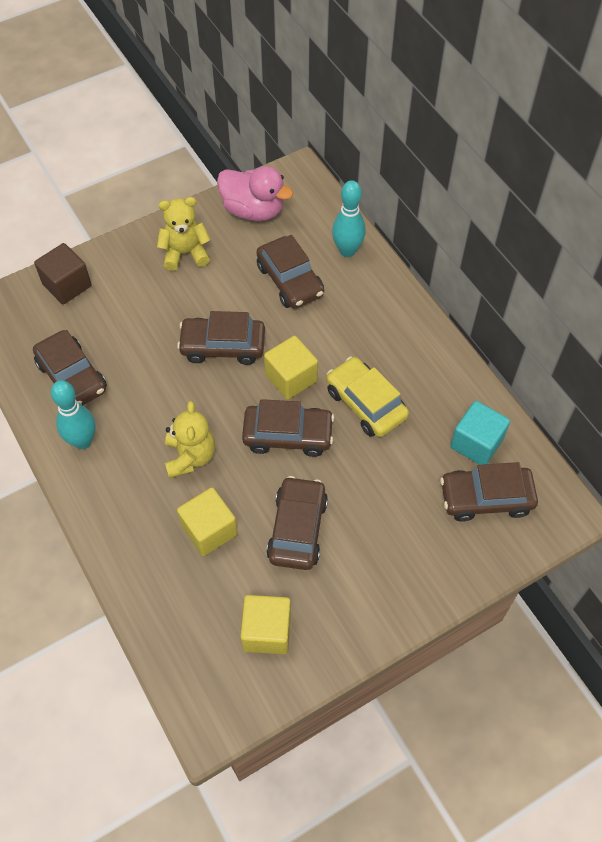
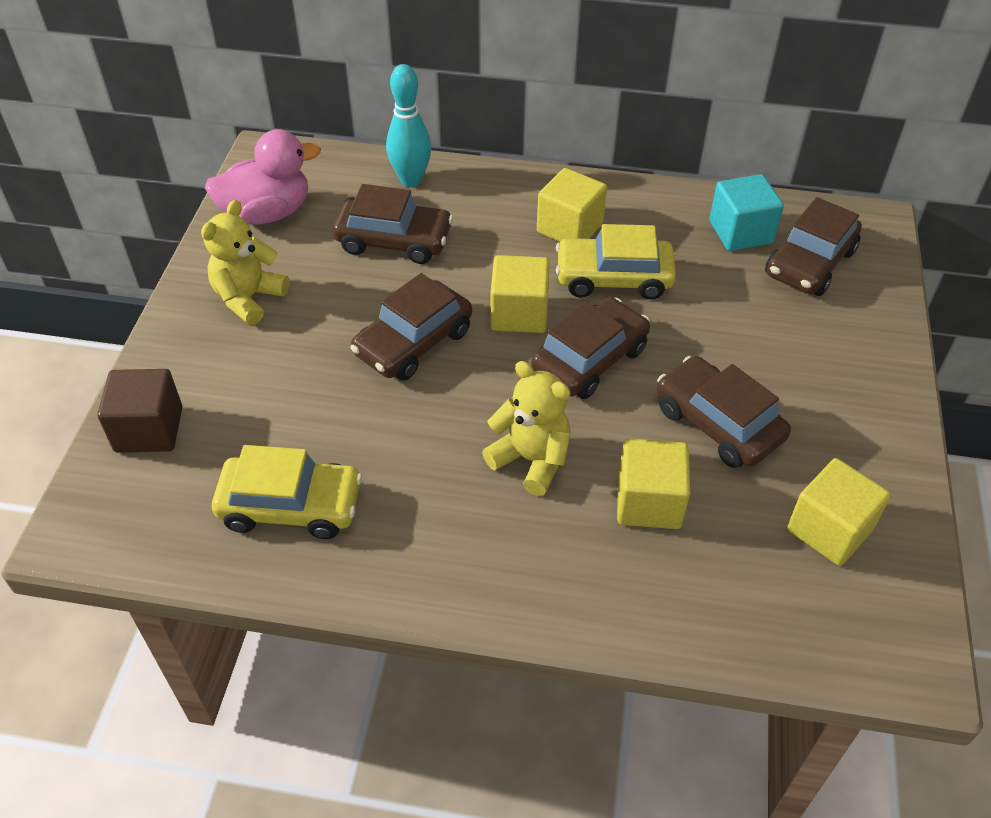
camera: 50 degrees left, 10 degrees down
brown car [33,330,107,405] -> yellow car [212,445,362,539]
turquoise bowling pin [51,380,96,449] -> none
none -> yellow cube [537,168,607,242]

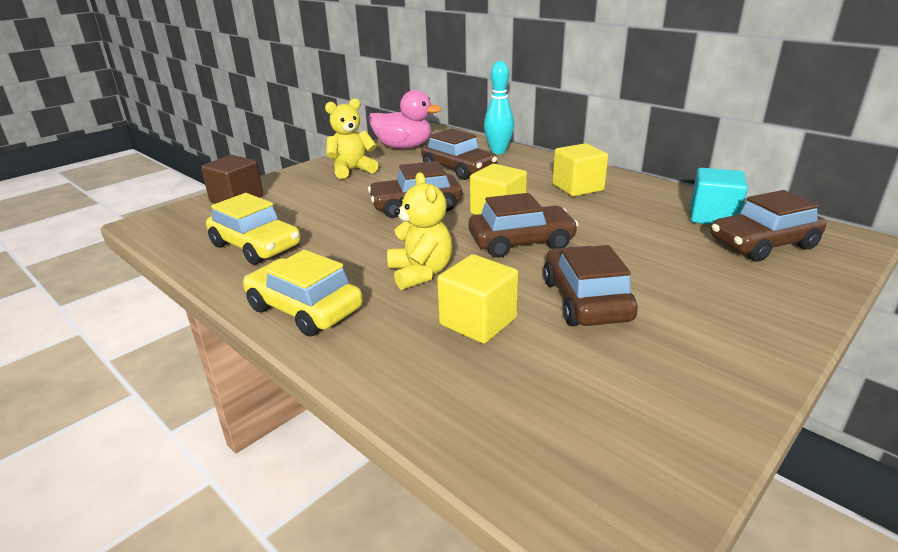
camera: 35 degrees right, 20 degrees down
yellow car [556,224,676,300] -> yellow car moved to [243,250,363,336]
yellow cube [787,458,891,566] -> none

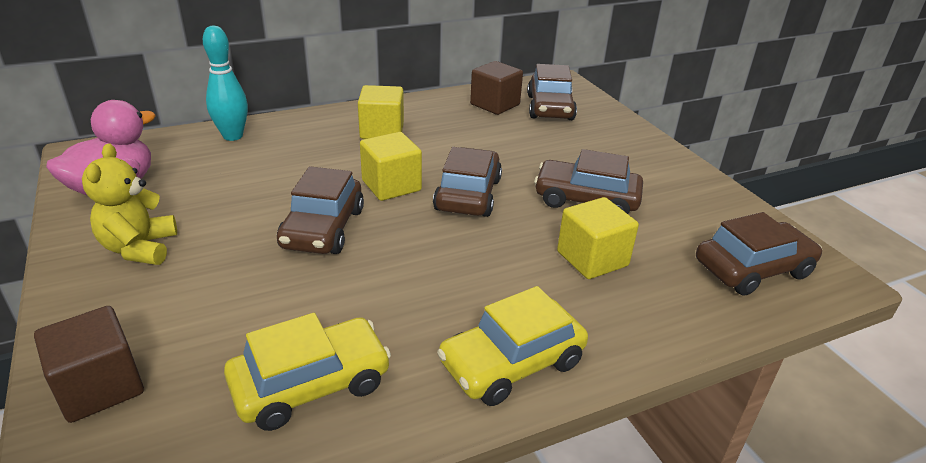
camera: 70 degrees left, 5 degrees up
yellow teddy bear [387,172,453,290] -> none
brown car [421,128,497,180] -> brown car moved to [696,212,822,296]
turquoise cube [690,168,748,225] -> brown cube [470,61,523,115]

